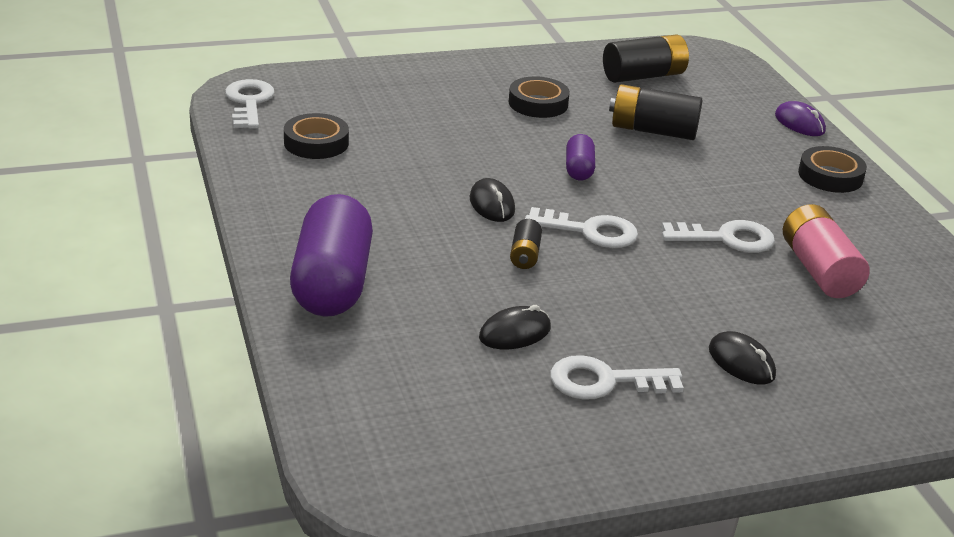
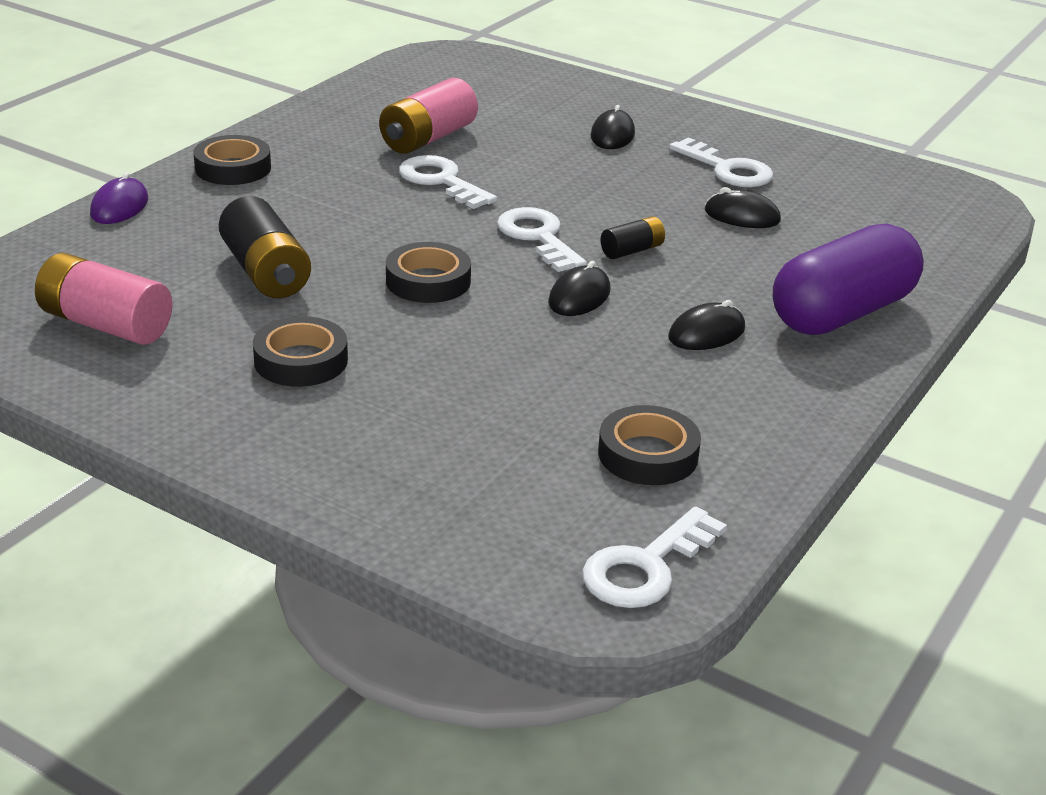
camera: 130 degrees left, 0 degrees up
purple capsule [566,134,595,181] -> black tape [386,242,471,303]
black battery [603,34,689,83] -> pink battery [35,253,172,345]
none -> black mouse [668,300,745,350]

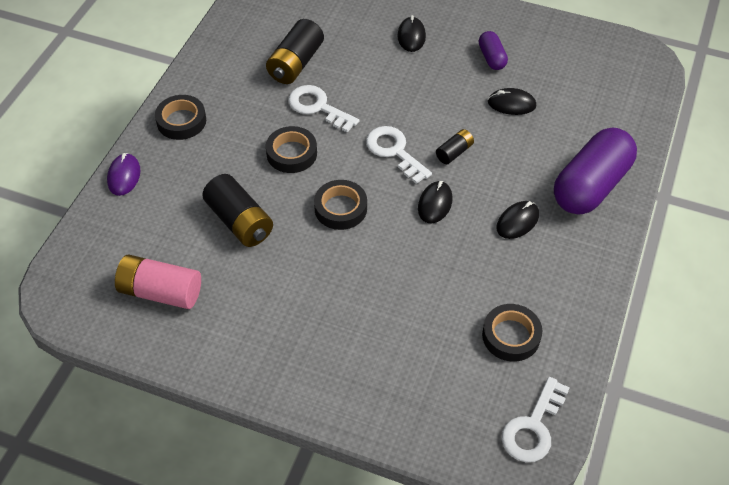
camera: 10 degrees left, 20 degrees up
black tape [253,316,348,387] -> black tape moved to [266,126,317,173]
pink battery [379,78,478,154] -> black battery [266,19,324,84]
white key [669,137,773,187] -> purple capsule [479,31,508,70]

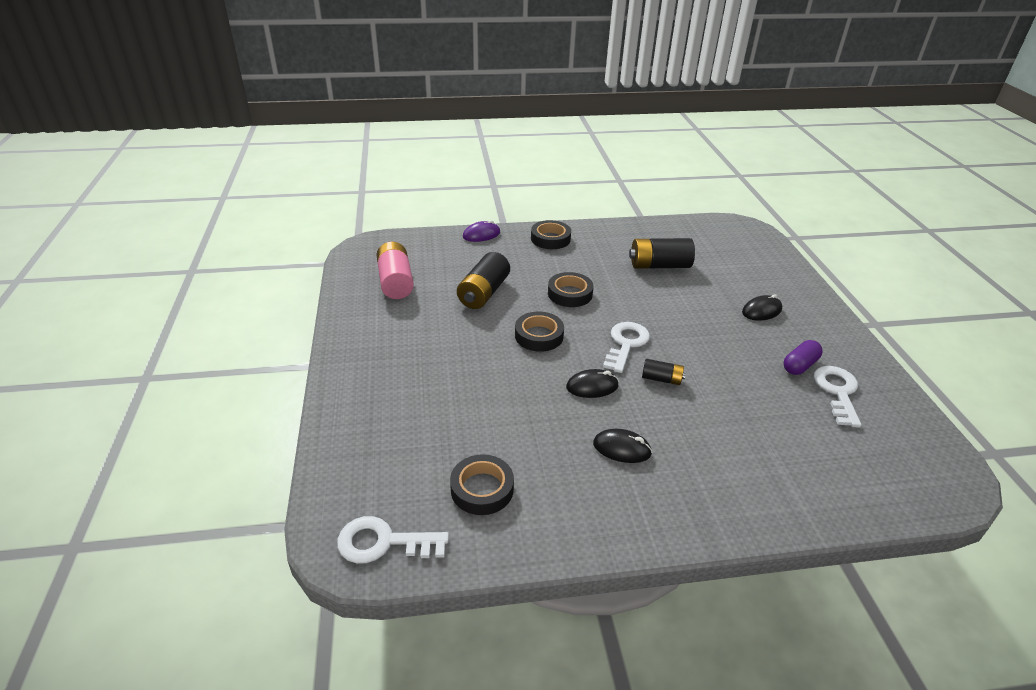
camera: 60 degrees right, 15 degrees down
white key [288,85,359,132] -> white key moved to [814,366,861,428]
black mouse [488,88,536,115] -> none
purple capsule [554,127,637,215] -> none

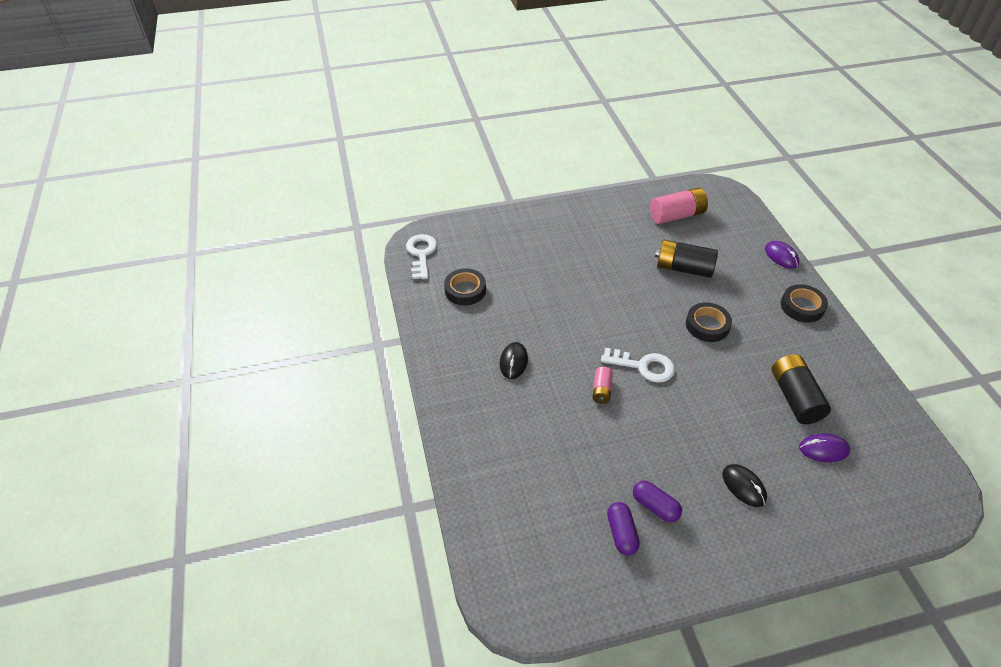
camera: 85 degrees right, 10 degrees up
black tape [515,312,564,352] -> none
black mouse [566,369,619,398] -> none
black battery [642,359,686,385] -> pink battery [592,367,613,404]
white key [814,366,861,428] -> purple capsule [607,502,640,555]
none -> purple mouse [799,433,850,462]

